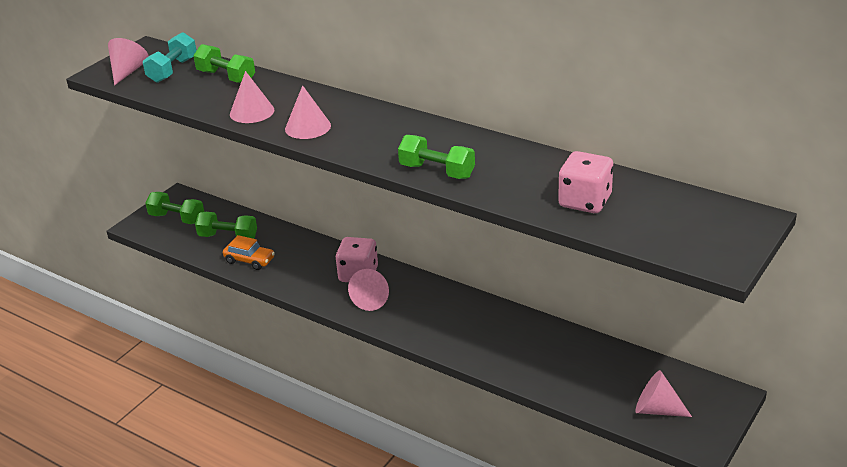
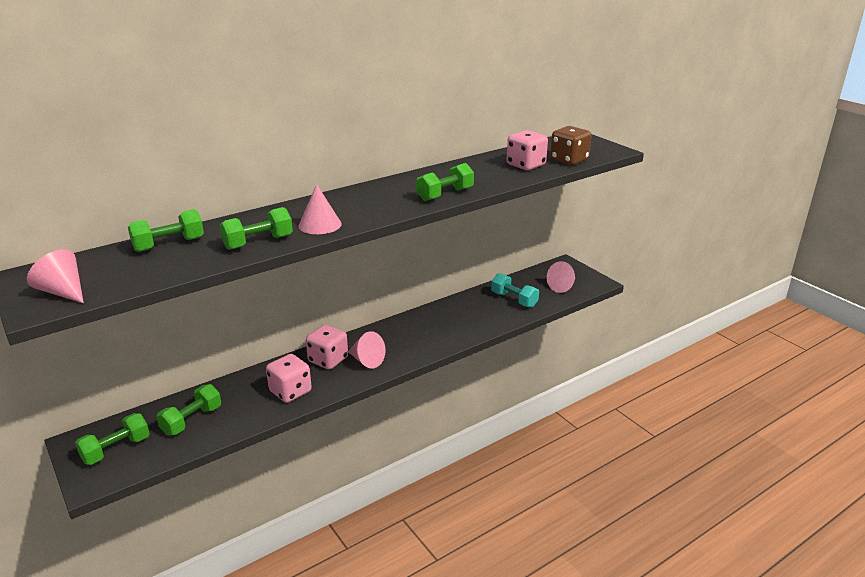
camera: 70 degrees left, 5 degrees down
turquoise dumbbell [143,32,197,83] -> turquoise dumbbell moved to [491,273,539,308]
orange car [223,235,275,270] -> none
pink cone [230,71,274,123] -> green dumbbell [219,207,293,250]
none -> pink dice [266,354,312,403]
none -> brown dice [550,126,591,165]

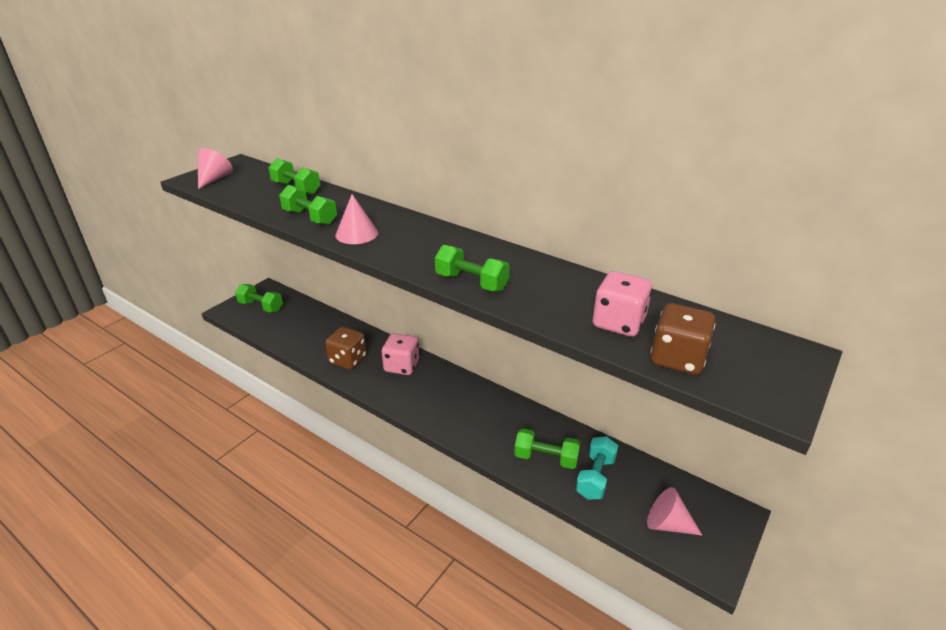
camera: 70 degrees right, 5 degrees up
green dumbbell [156,384,221,435] -> green dumbbell moved to [514,428,580,469]
pink dice [266,354,312,403] -> brown dice [325,327,367,370]
pink cone [348,331,386,369] -> none

